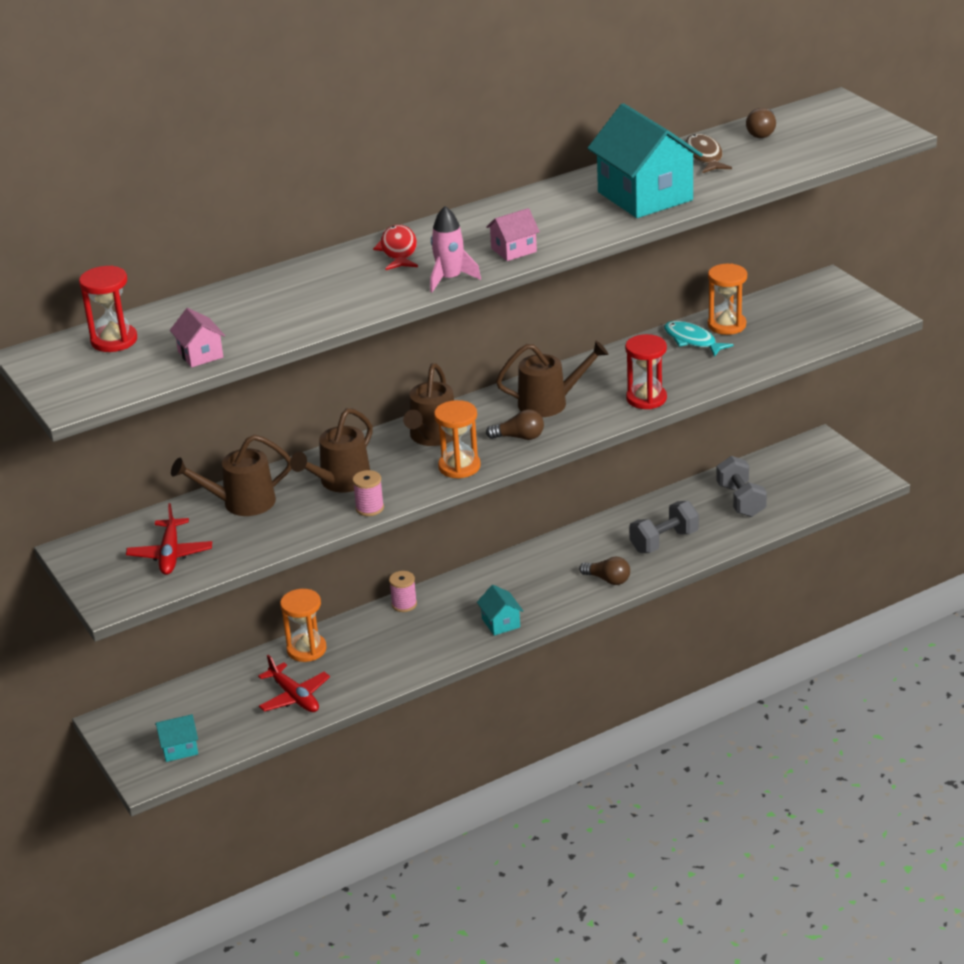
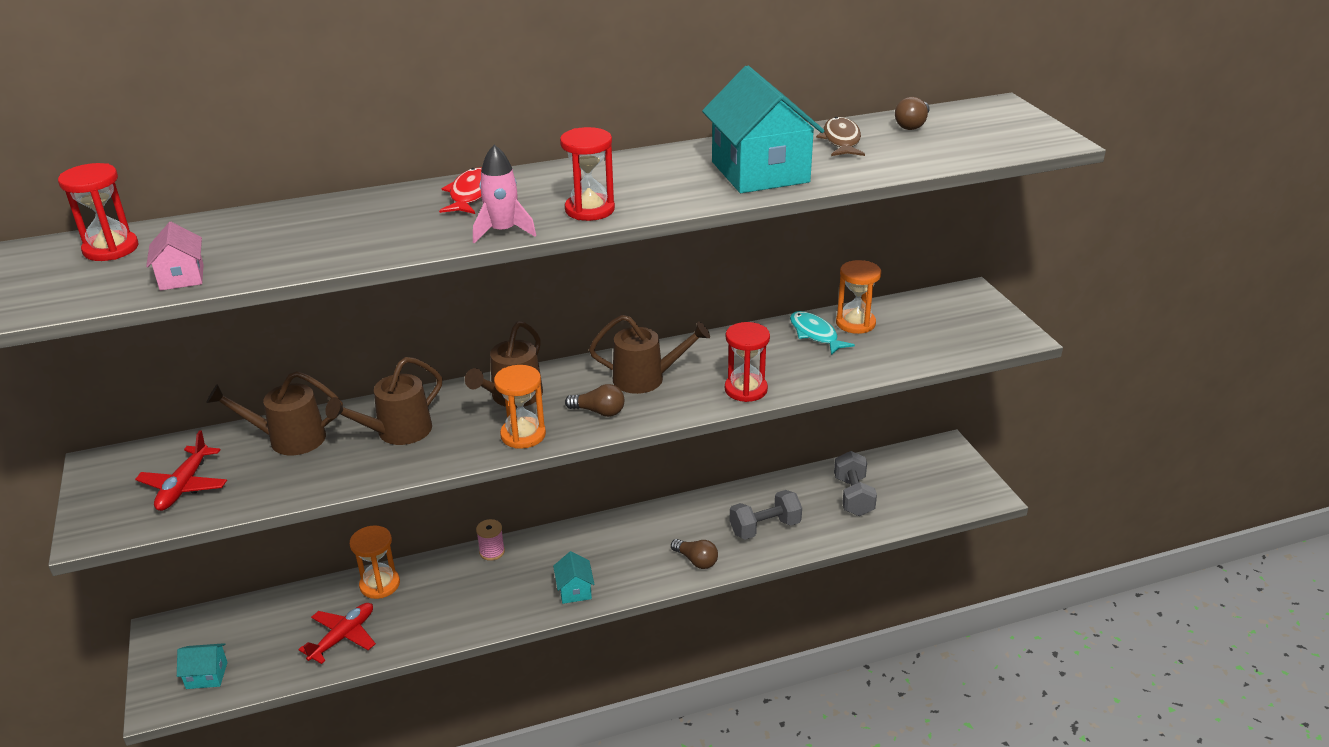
camera: 10 degrees right, 0 degrees up
red plane [258,655,330,712] -> red plane turned 120 degrees counterclockwise [298,603,376,664]
pink spool [352,470,384,516] -> none
pink house [486,208,540,261] -> red hourglass [560,127,615,221]

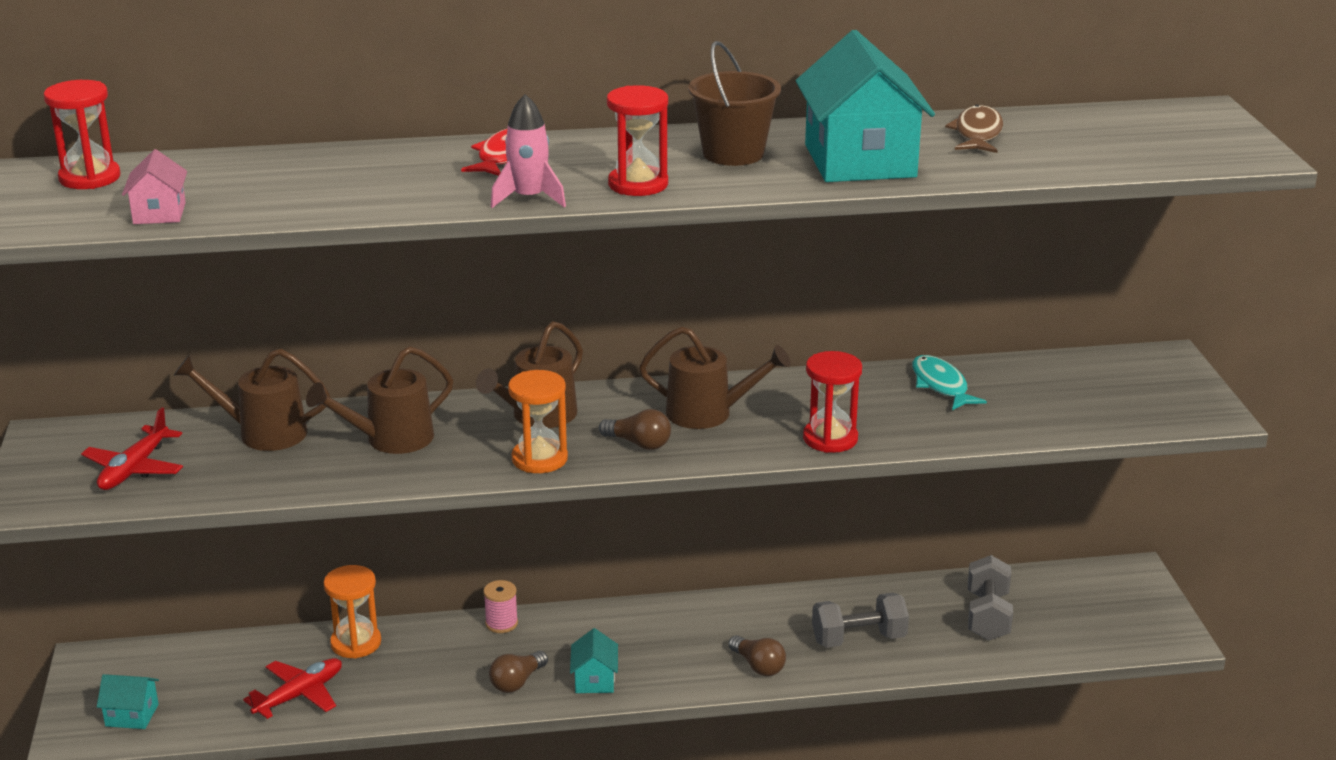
camera: 10 degrees right, 5 degrees down
orange hourglass [836,260,881,334] -> none
brown light bulb [895,97,930,130] -> brown light bulb moved to [489,651,548,693]
none -> brown bucket [688,41,781,166]

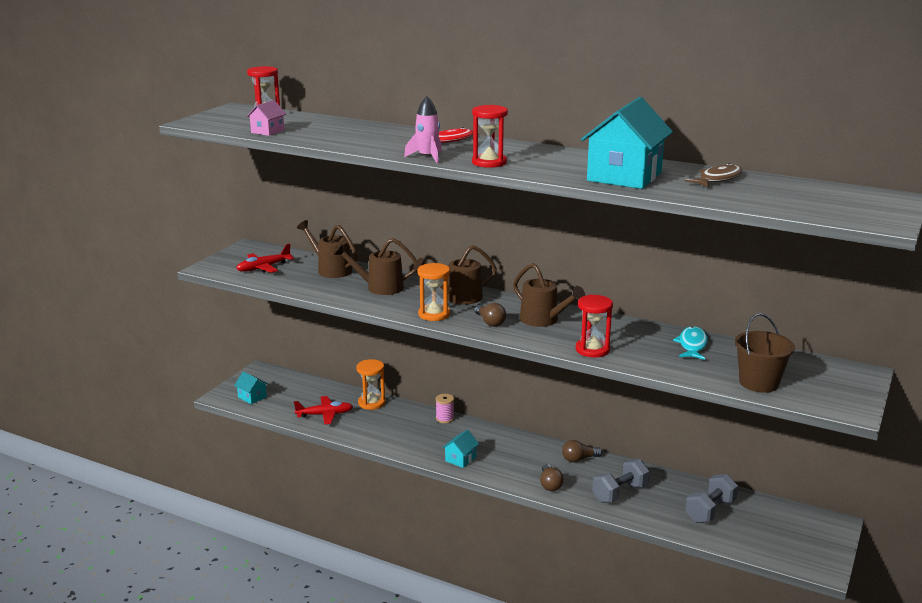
camera: 35 degrees right, 5 degrees down
brown light bulb [489,651,548,693] -> brown light bulb moved to [562,440,602,462]
brown bucket [688,41,781,166] -> brown bucket moved to [734,313,795,393]
grey dumbbell [812,593,909,648] -> grey dumbbell turned 60 degrees counterclockwise [592,459,649,503]

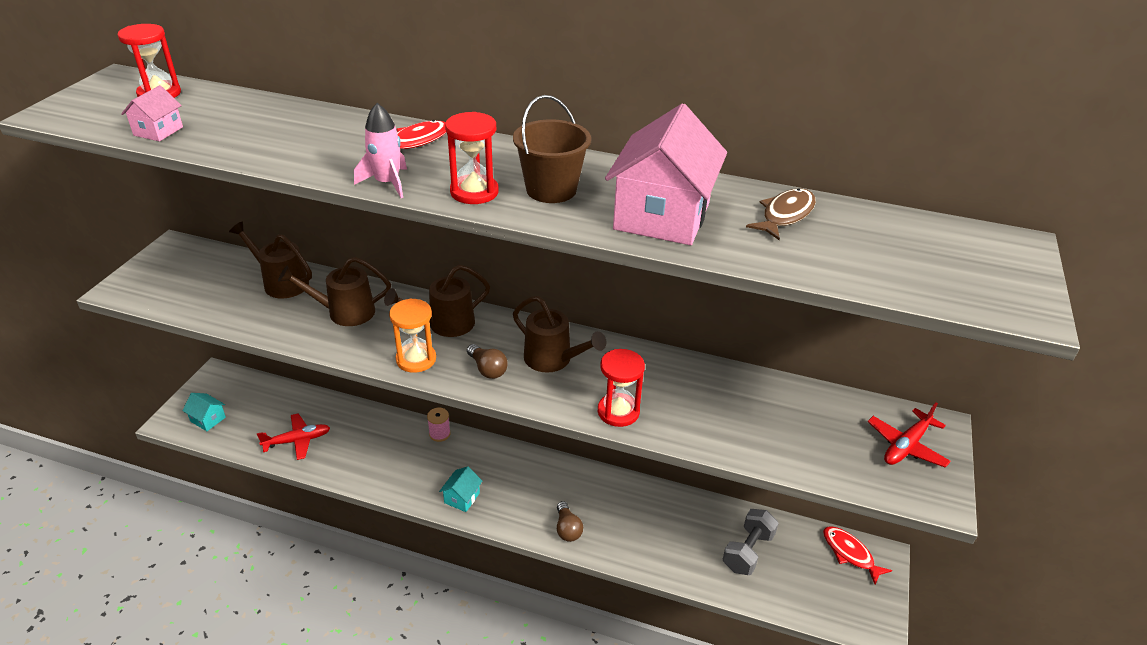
camera: 10 degrees left, 15 degrees up
red plane [236,244,294,273] -> red plane moved to [868,402,951,468]
orange hourglass [356,359,385,410] -> none
brown light bulb [562,440,602,462] -> none
turquoise house [581,97,673,189] -> pink house [605,103,727,245]
grey dumbbell [592,459,649,503] -> none
turquoise fish [673,326,708,360] -> none
brown bucket [734,313,795,393] -> brown bucket moved to [513,95,591,203]
none -> red fish [823,526,892,585]

